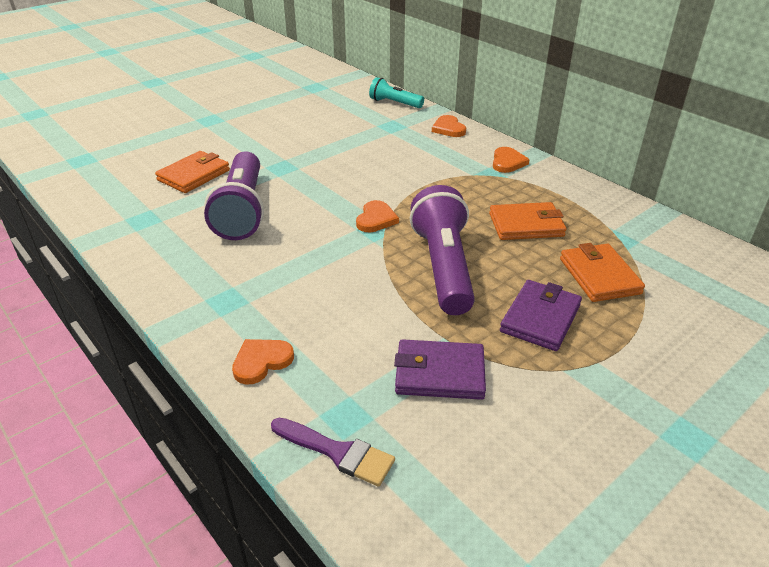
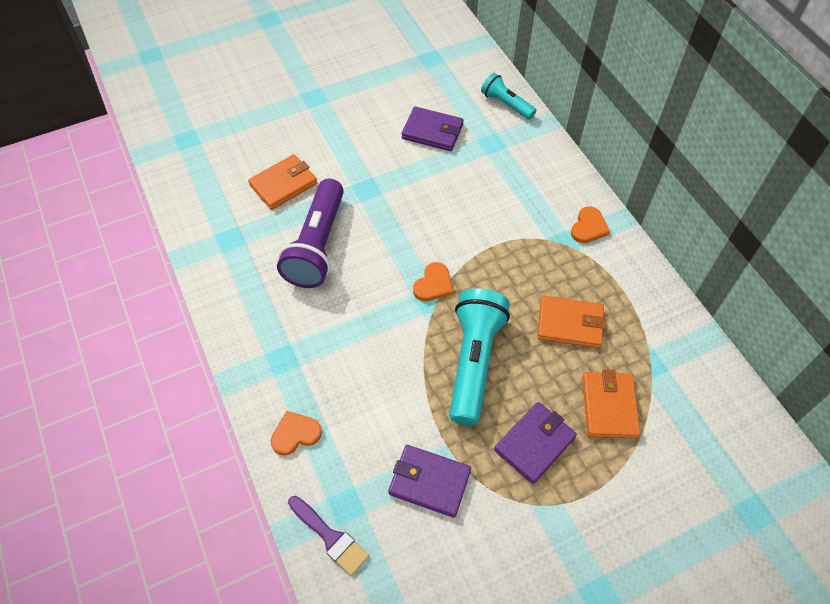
camera: 15 degrees right, 20 degrees up
purple flashlight [410,185,475,315] -> turquoise flashlight [449,289,510,425]
orange heart [432,115,466,137] -> none
none -> purple wallet [401,107,464,151]

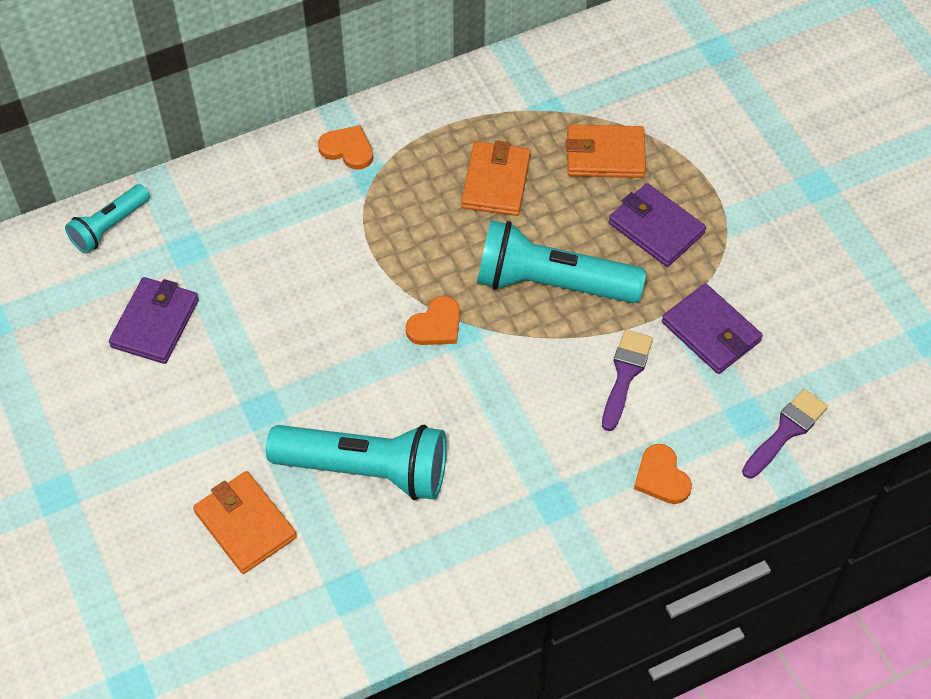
camera: 90 degrees left, 0 degrees up
purple flashlight [277,178,344,288] -> turquoise flashlight [266,425,447,500]
purple wallet [388,445,471,518] -> purple wallet turned 60 degrees counterclockwise [662,283,763,374]
orange heart [413,262,453,301] -> orange heart turned 105 degrees clockwise [406,296,460,345]
none -> purple brush [602,330,653,431]

